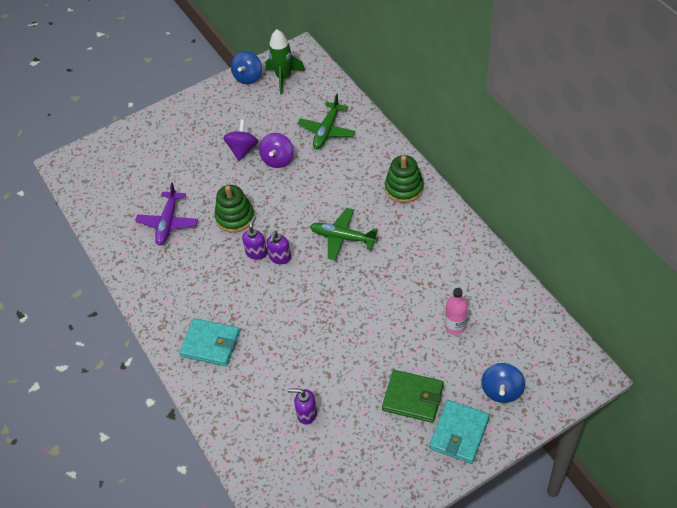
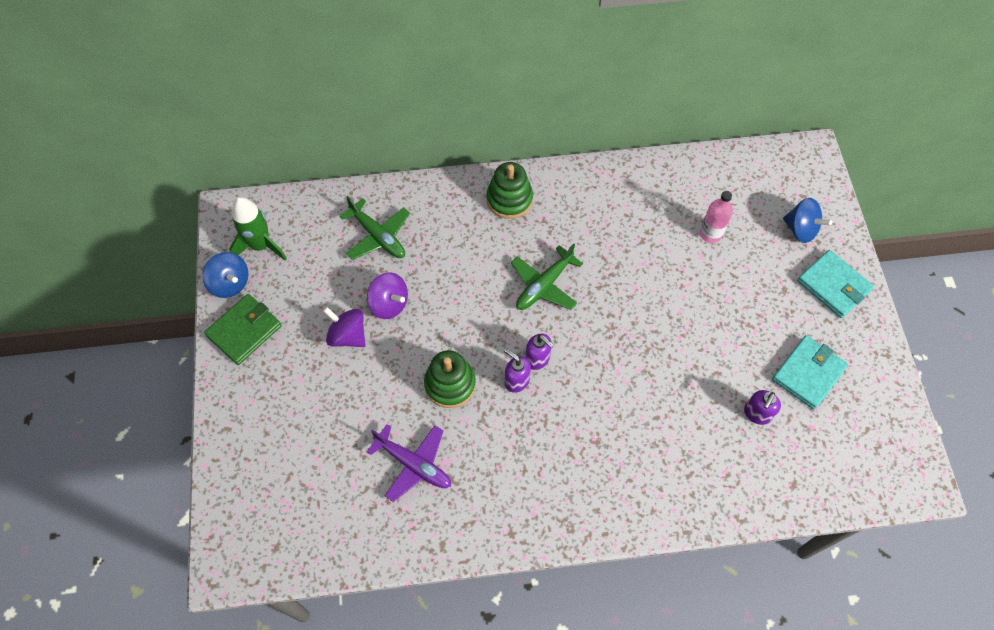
camera: 70 degrees left, 10 degrees up
turquoise wallet [179,318,240,366] -> turquoise wallet moved to [772,335,848,409]
green wallet [382,370,444,423] -> green wallet moved to [204,294,282,365]

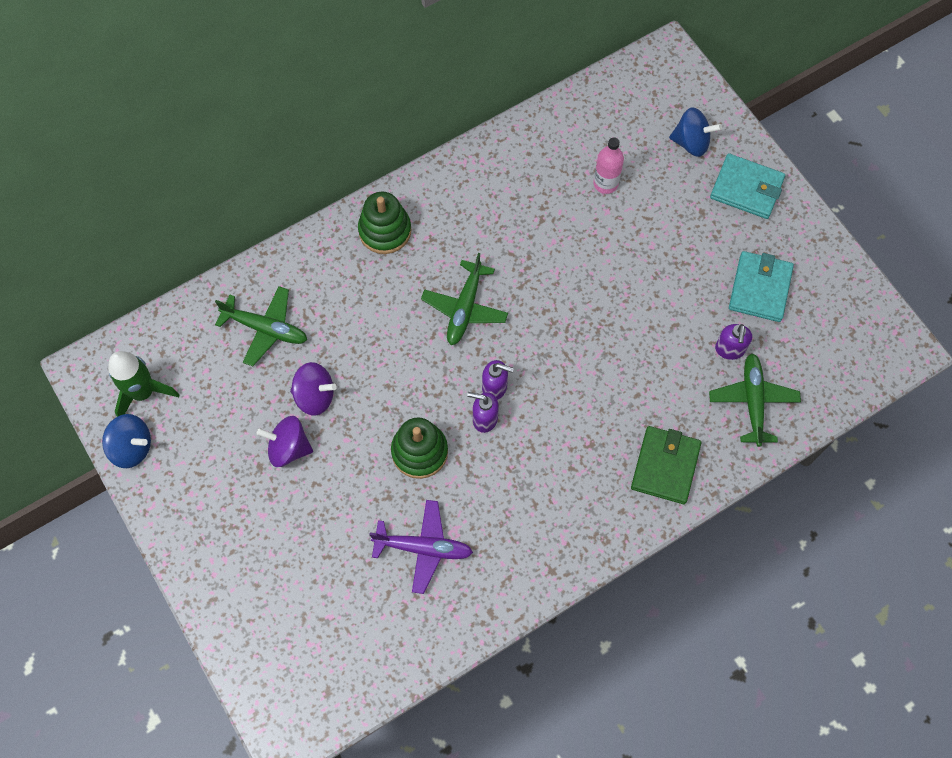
camera: 25 degrees left, 5 degrees up
green wallet [204,294,282,365] -> green wallet moved to [631,426,701,504]
none -> green plane [709,353,801,447]

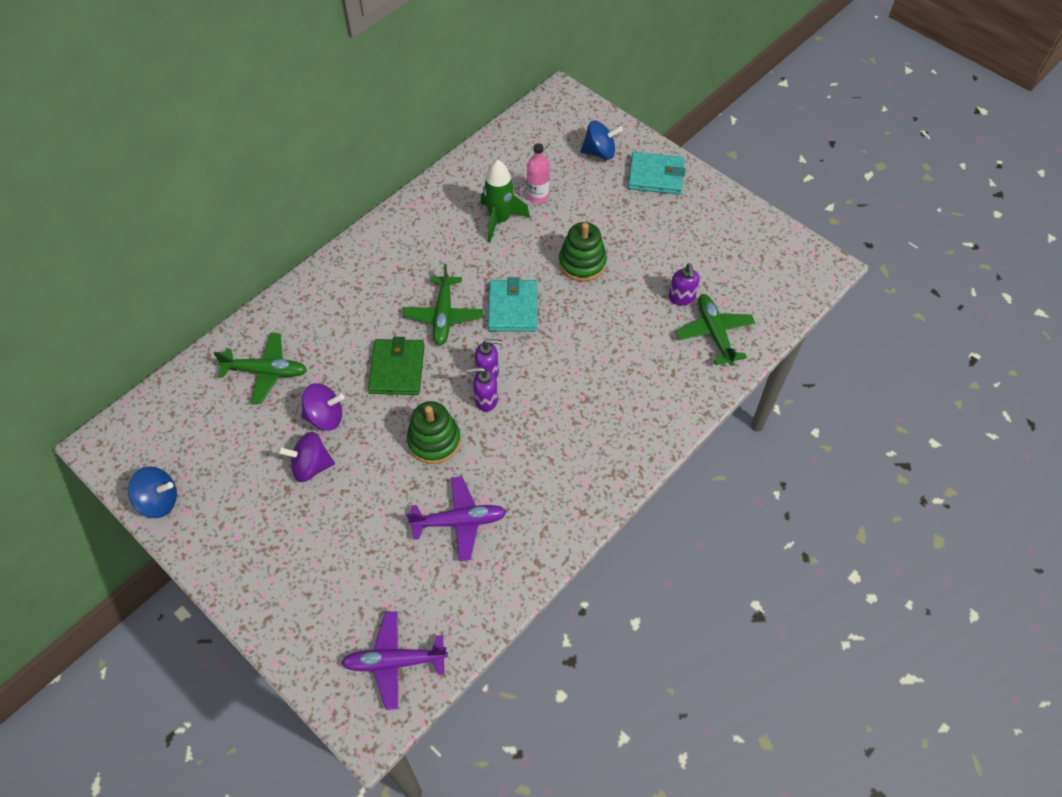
camera: 15 degrees left, 10 degrees down
green rocket [108,351,180,417] -> green rocket moved to [480,159,530,242]
green stacking toy [358,192,411,254] -> green stacking toy moved to [559,222,607,282]
green wallet [631,426,701,504] -> green wallet moved to [368,337,425,395]
turquoise wallet [729,251,794,322] -> turquoise wallet moved to [488,277,537,332]
none -> purple plane [341,611,448,710]

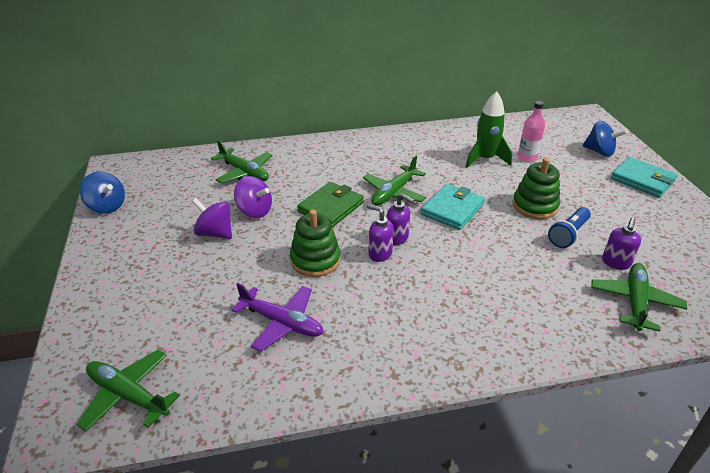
camera: 35 degrees right, 20 degrees down
purple plane [341,611,448,710] -> green plane [76,349,180,431]
none -> blue flashlight [548,207,591,248]

